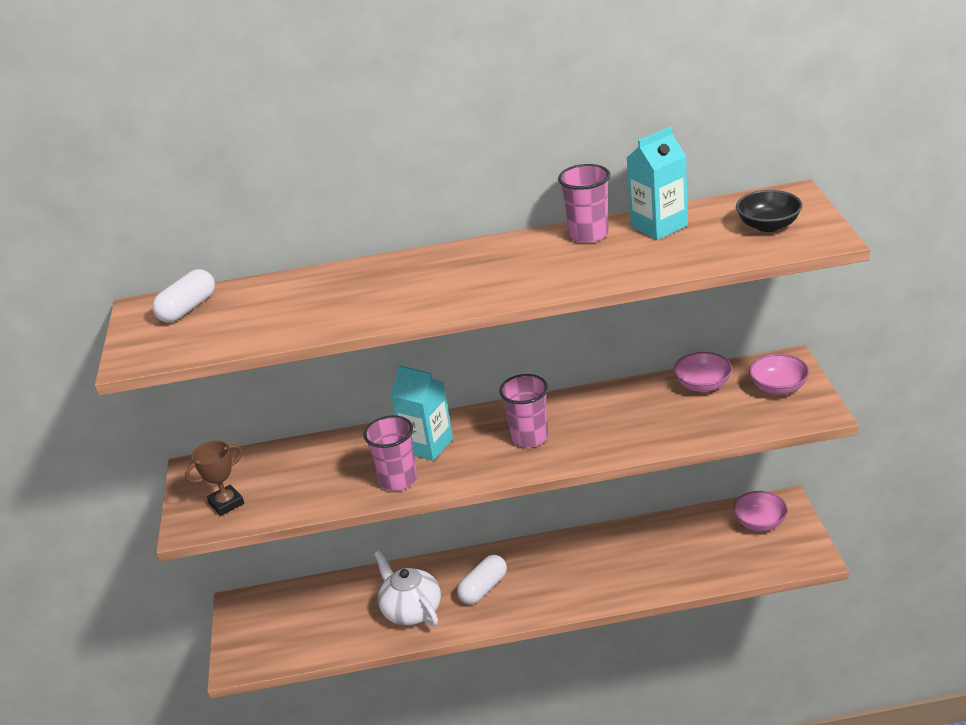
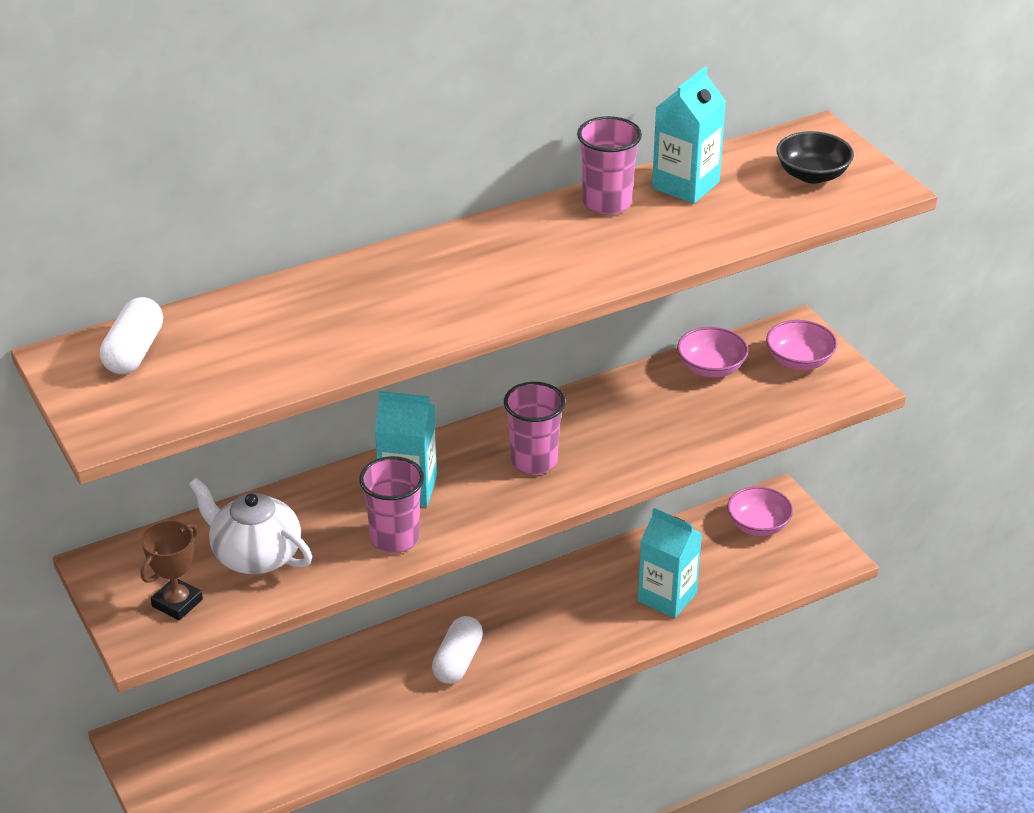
camera: 25 degrees left, 5 degrees up
white teapot [374,550,441,626] -> white teapot moved to [189,478,312,574]
none -> turquoise carton [638,508,702,618]

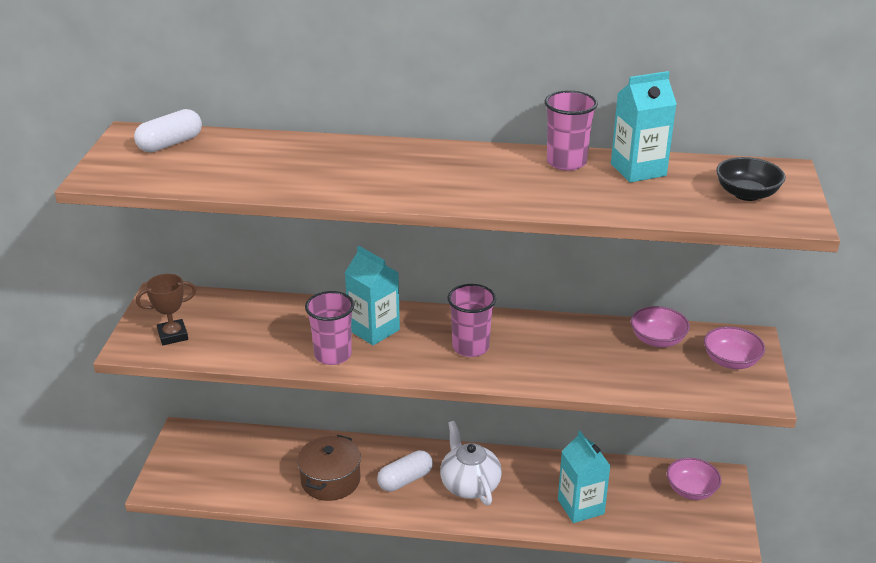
camera: 35 degrees right, 5 degrees down
white teapot [189,478,312,574] -> white teapot moved to [440,421,502,505]
none -> brown pot [297,435,361,501]

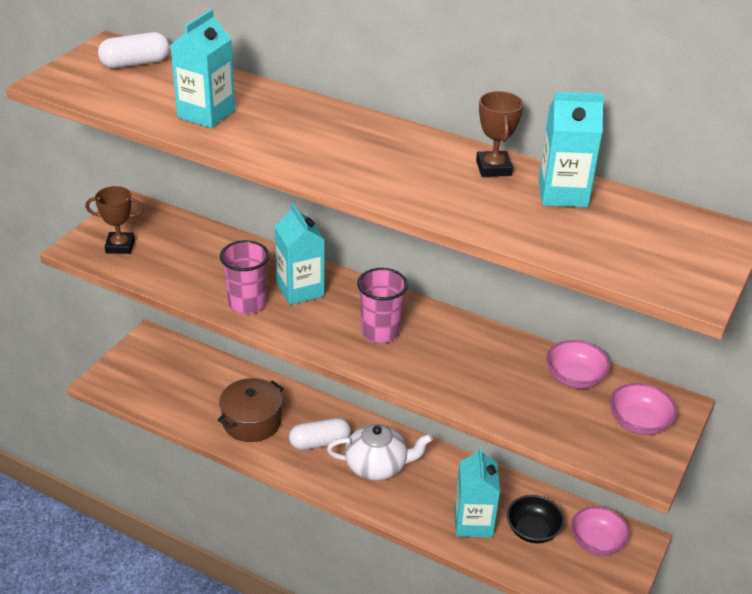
camera: 20 degrees right, 5 degrees up
white teapot [440,421,502,505] -> white teapot turned 90 degrees clockwise [327,424,433,481]
pink cup [545,90,598,171] -> brown trophy [476,91,524,177]
black bowl [716,157,786,201] -> black bowl moved to [507,495,565,543]
none -> turquoise carton [171,9,235,128]

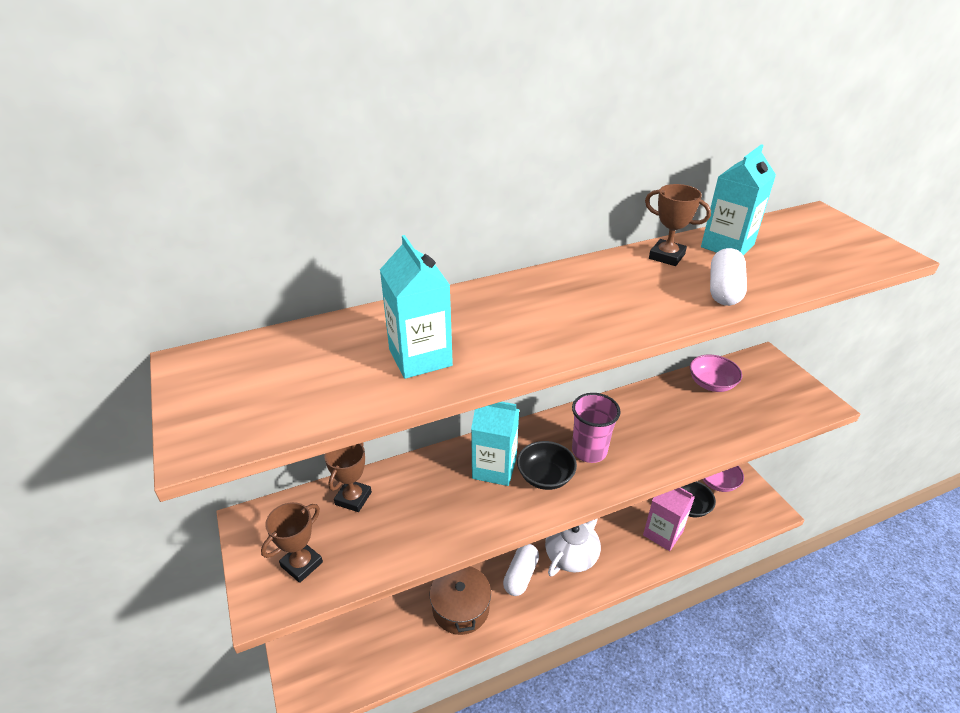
camera: 50 degrees left, 0 degrees up
white capsule [98,32,170,68] -> white capsule moved to [710,248,747,306]
pink cup [220,240,269,314] -> none
turquoise carton [454,447,500,538] -> pink carton [643,487,695,551]
pink bowl [610,383,677,435] -> none
none -> brown trophy [324,443,372,512]
none -> black bowl [517,441,577,490]

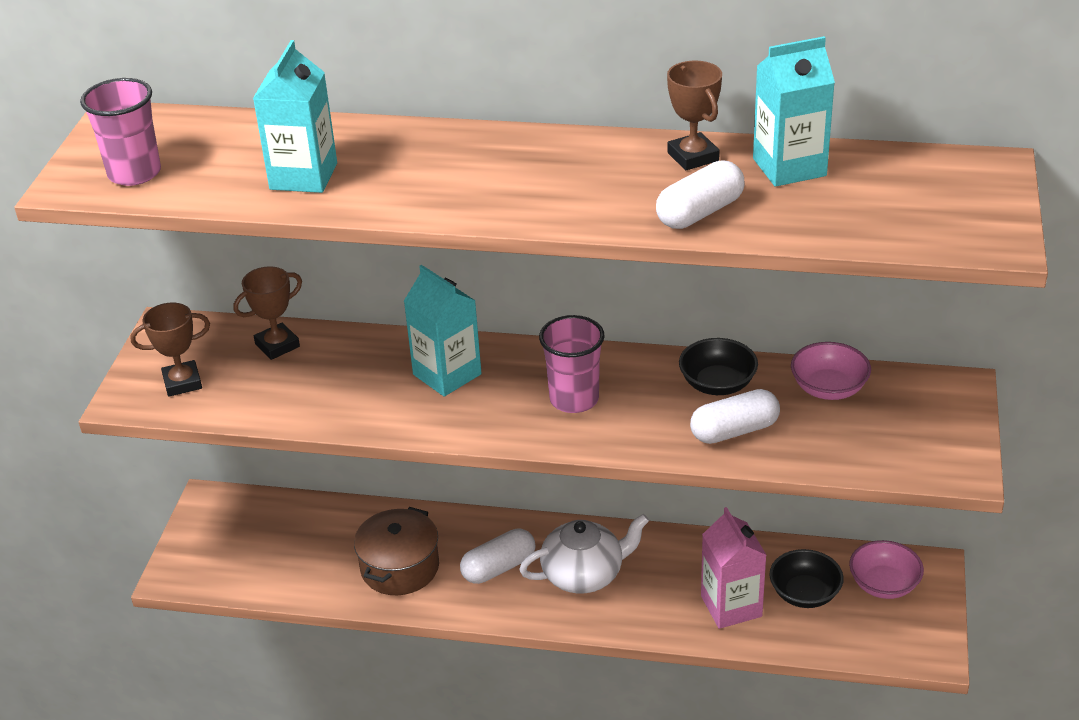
camera: 35 degrees right, 0 degrees up
black bowl [517,441,577,490] -> black bowl moved to [679,338,758,395]
none -> pink cup [80,78,161,186]
none -> white capsule [690,389,780,444]

